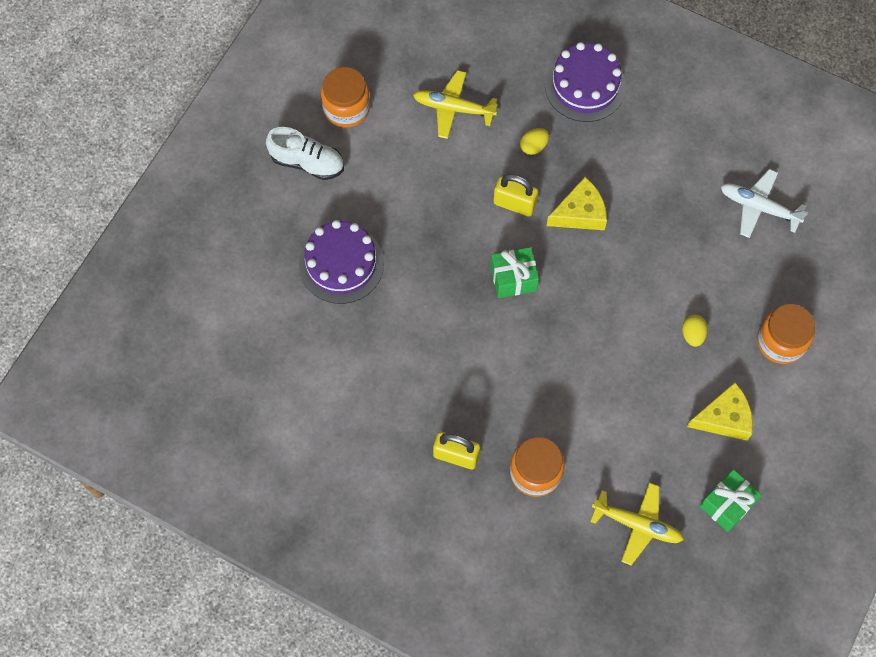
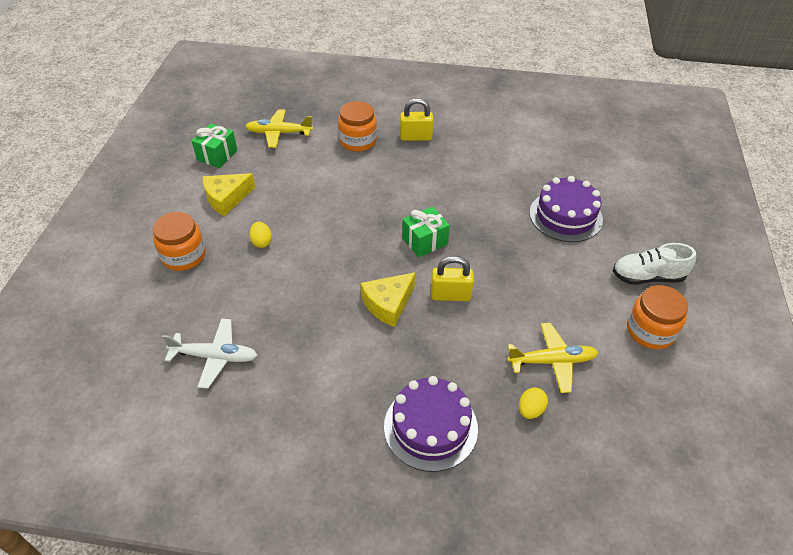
camera: 160 degrees right, 20 degrees down
yellow egg [520,128,549,155] -> yellow egg moved to [519,387,548,419]

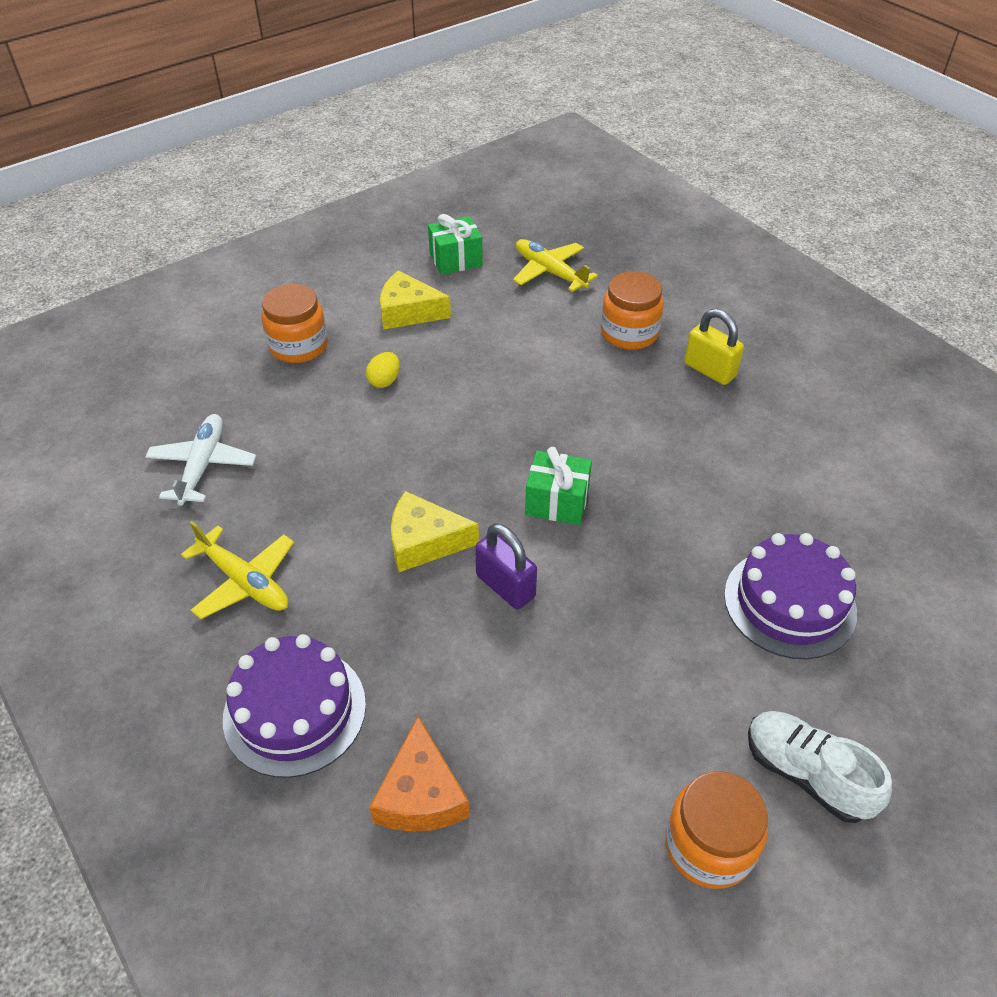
camera: 45 degrees right, 0 degrees up
white plane [162,319,257,389] -> white plane turned 135 degrees counterclockwise [145,414,256,506]
yellow padlock [431,256,474,301] -> purple padlock [475,523,537,609]
yellow plane [507,323,598,393] -> yellow plane moved to [181,521,294,619]
yellow egg [519,387,548,419] -> orange cheese [369,716,470,832]

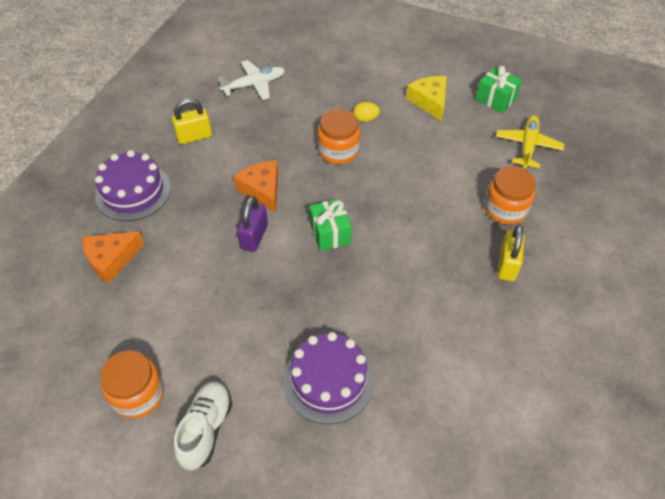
camera: 60 degrees right, 5 degrees up
yellow plane [181,521,294,619] -> yellow padlock [172,98,212,144]
orange jar [261,284,328,363] -> orange jar moved to [318,109,360,164]
yellow cheese [391,491,479,572] -> orange cheese [234,161,278,213]

